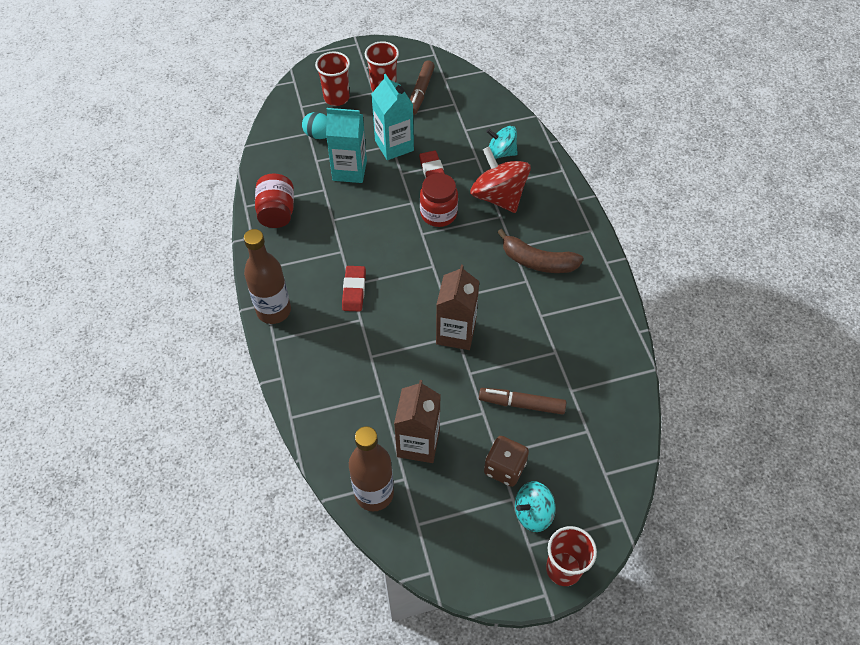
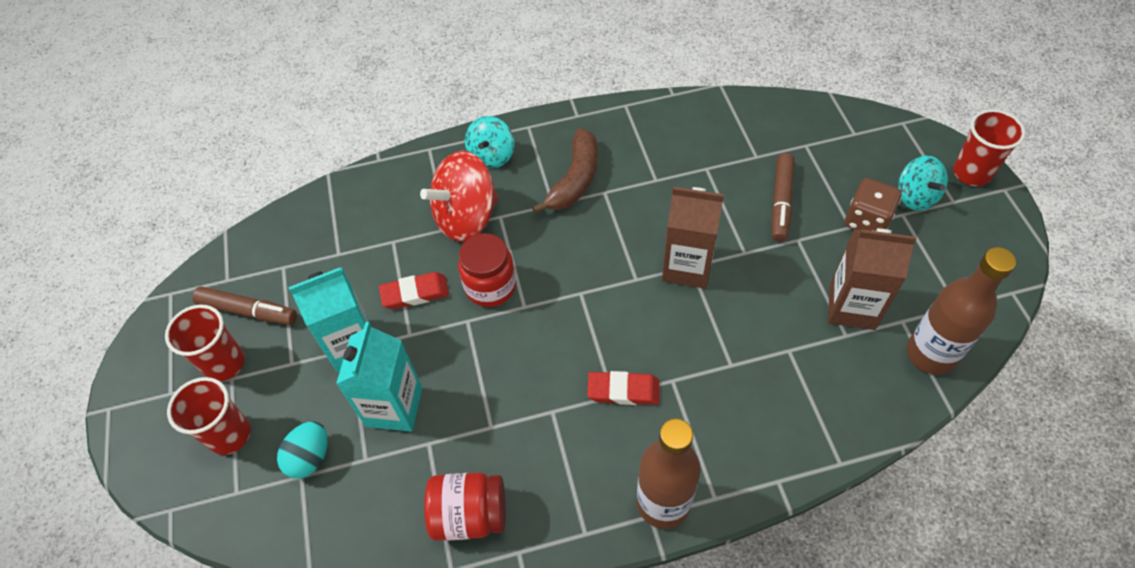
camera: 85 degrees left, 0 degrees up
turquoise spinning top [486,126,518,159] -> turquoise spinning top moved to [465,116,514,168]

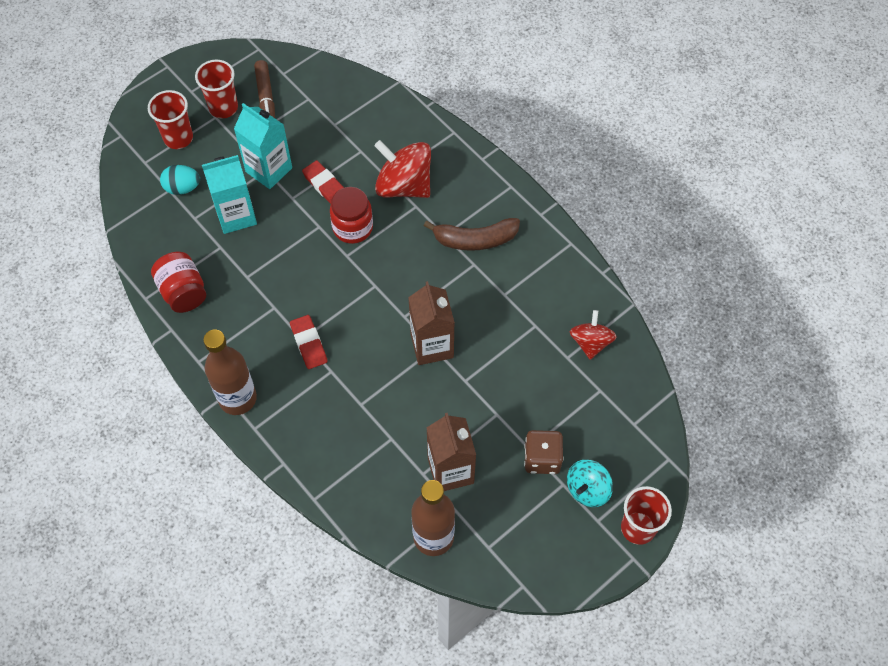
camera: 60 degrees right, 5 degrees up
turquoise spinning top [465,116,514,168] -> none
brown marker [772,153,795,242] -> none
none -> red spinning top [570,310,617,360]

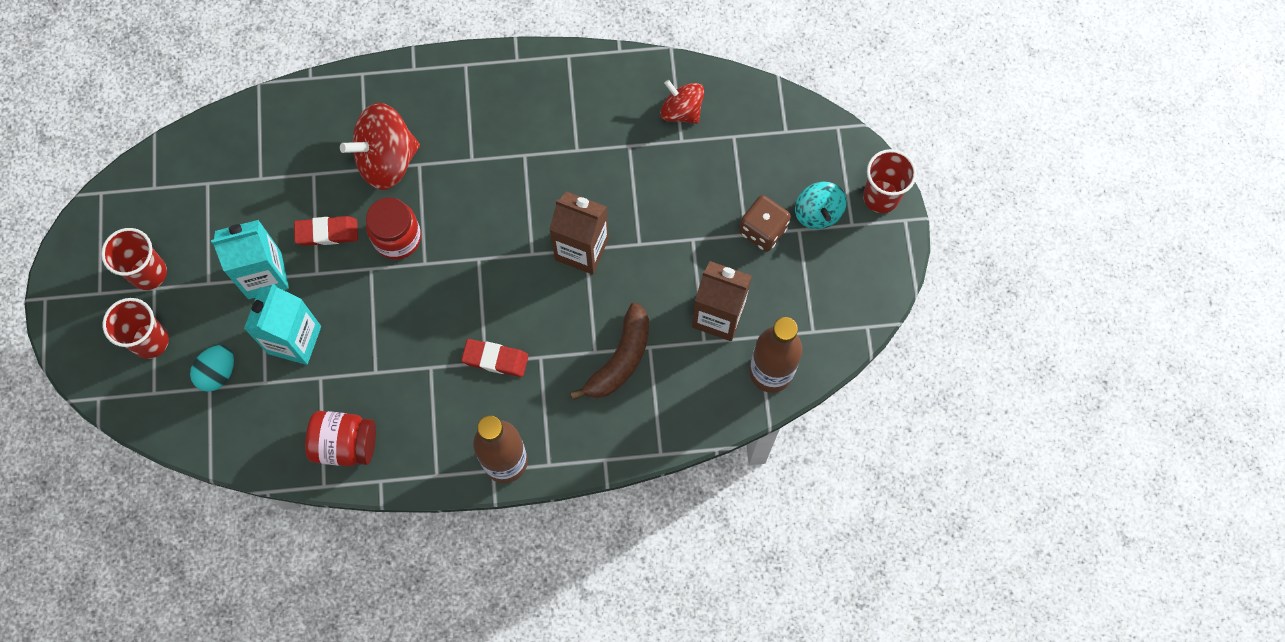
camera: 55 degrees left, 10 degrees up
brown marker [254,60,275,118] -> none
brown banana [424,218,520,251] -> brown banana moved to [570,303,649,400]

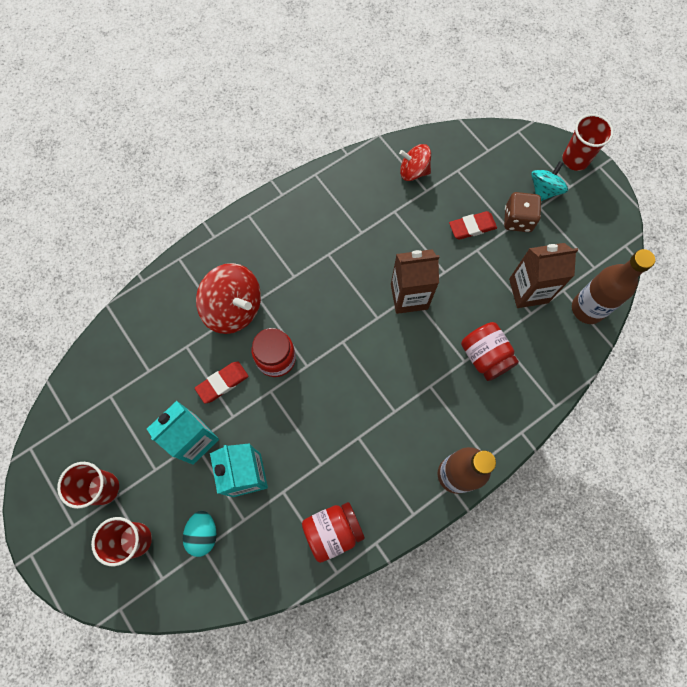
camera: 30 degrees left, 0 degrees up
red spinning top [340,103,420,190] -> red spinning top turned 90 degrees counterclockwise [196,263,261,334]
red eraser [461,339,529,377] -> red eraser moved to [449,211,497,239]
brown banana [570,303,649,400] -> red jar [461,322,519,381]
turquoise spinning top [795,182,847,229] -> turquoise spinning top turned 105 degrees counterclockwise [531,161,568,201]

